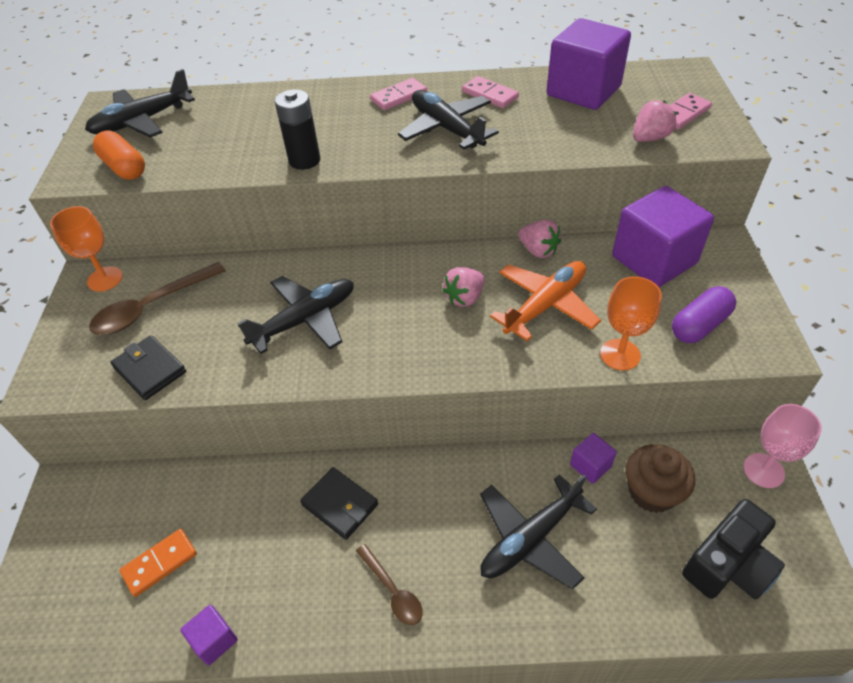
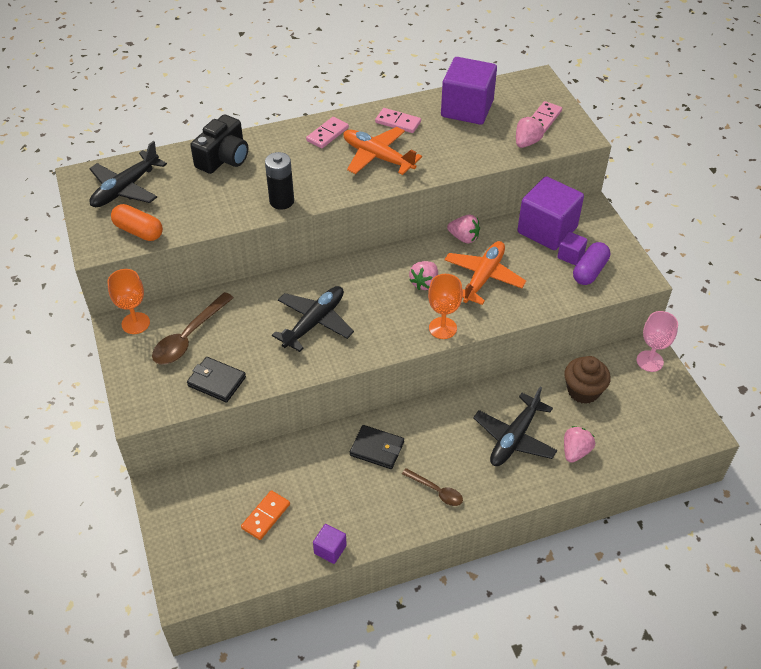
camera: 20 degrees left, 0 degrees up
black plane [398,90,499,150] -> orange plane [343,127,422,175]
purple cube [570,433,617,484] -> purple cube moved to [557,232,587,265]
orange goblet [600,276,662,371] -> orange goblet moved to [428,274,463,339]
black camera [682,499,785,600] -> black camera moved to [190,114,248,174]
none -> pink strawberry [564,426,595,463]

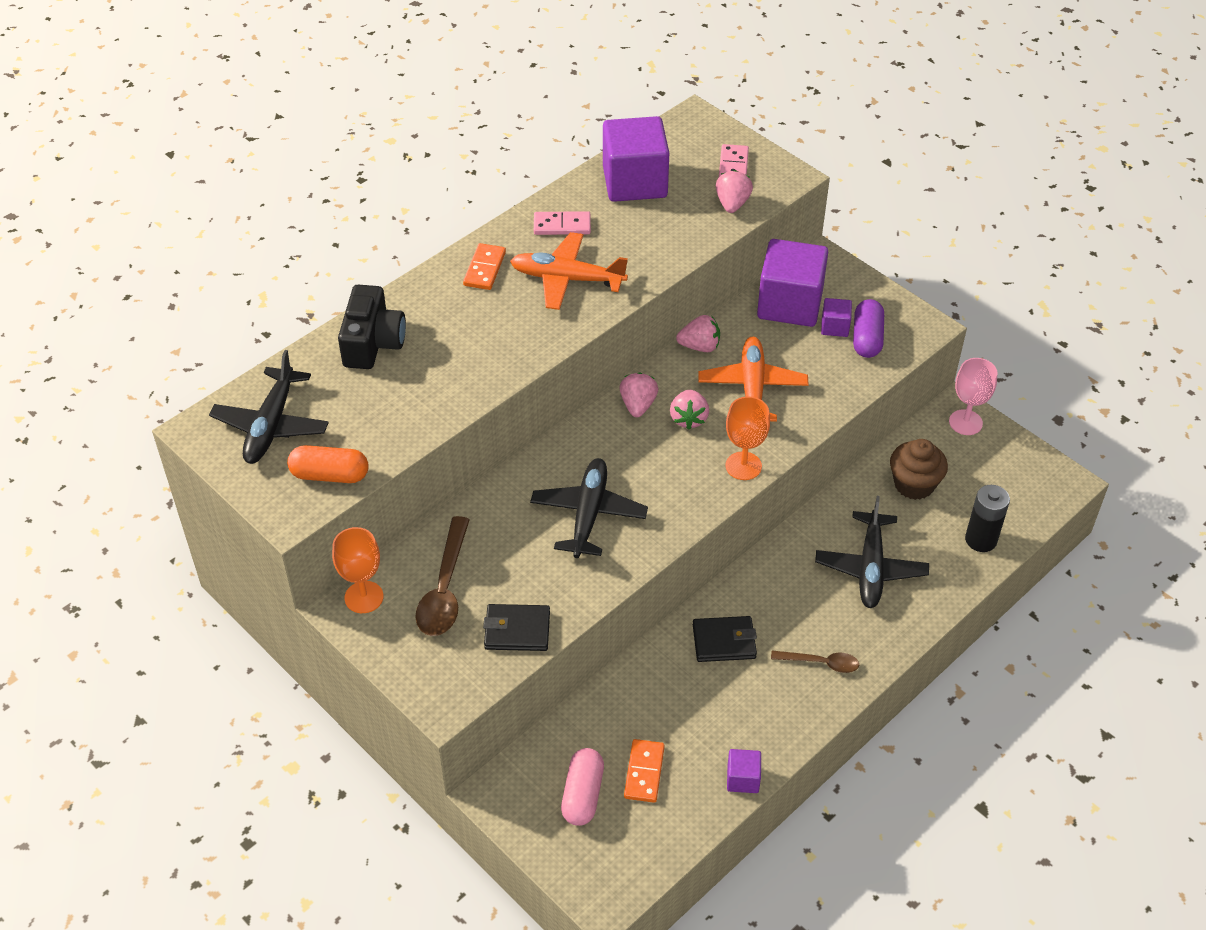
camera: 25 degrees left, 0 degrees up
black battery [265,152,294,210] -> black battery moved to [965,485,1010,552]
pink domino [306,117,349,148] -> orange domino [463,243,506,290]
pink strawberry [564,426,595,463] -> pink strawberry moved to [619,372,658,417]
none -> pink capsule [561,748,604,826]

